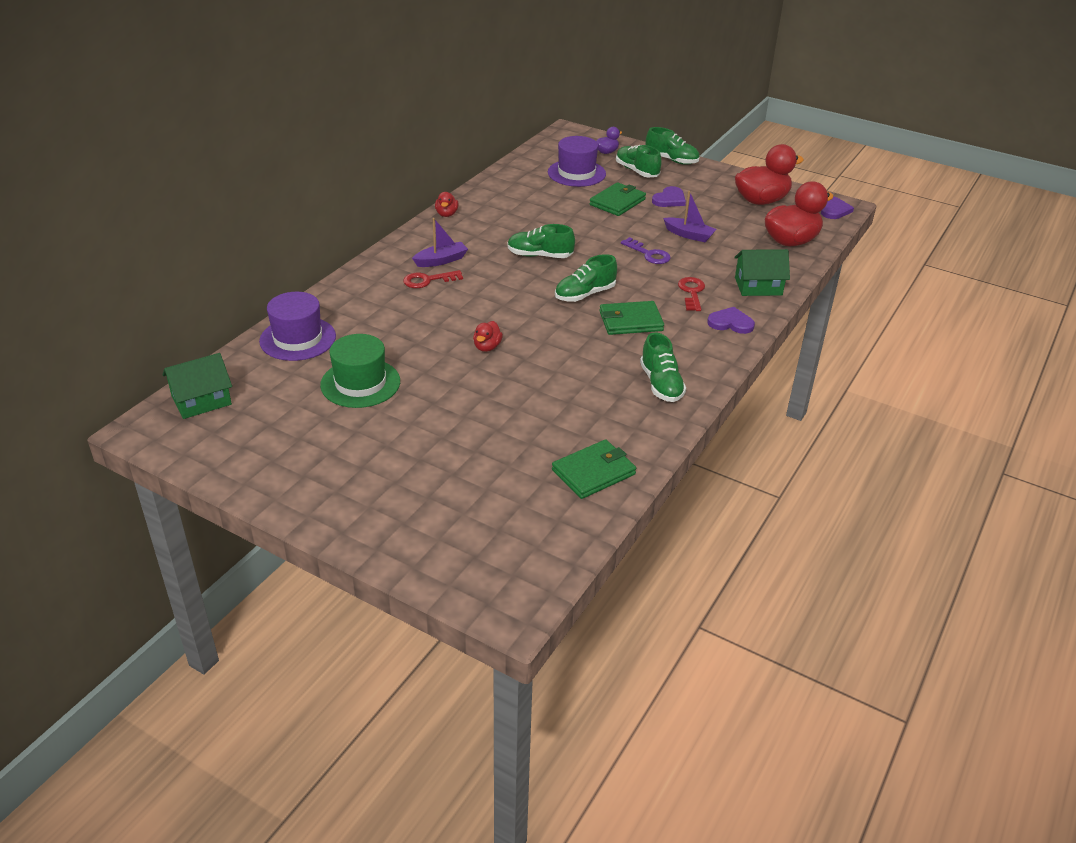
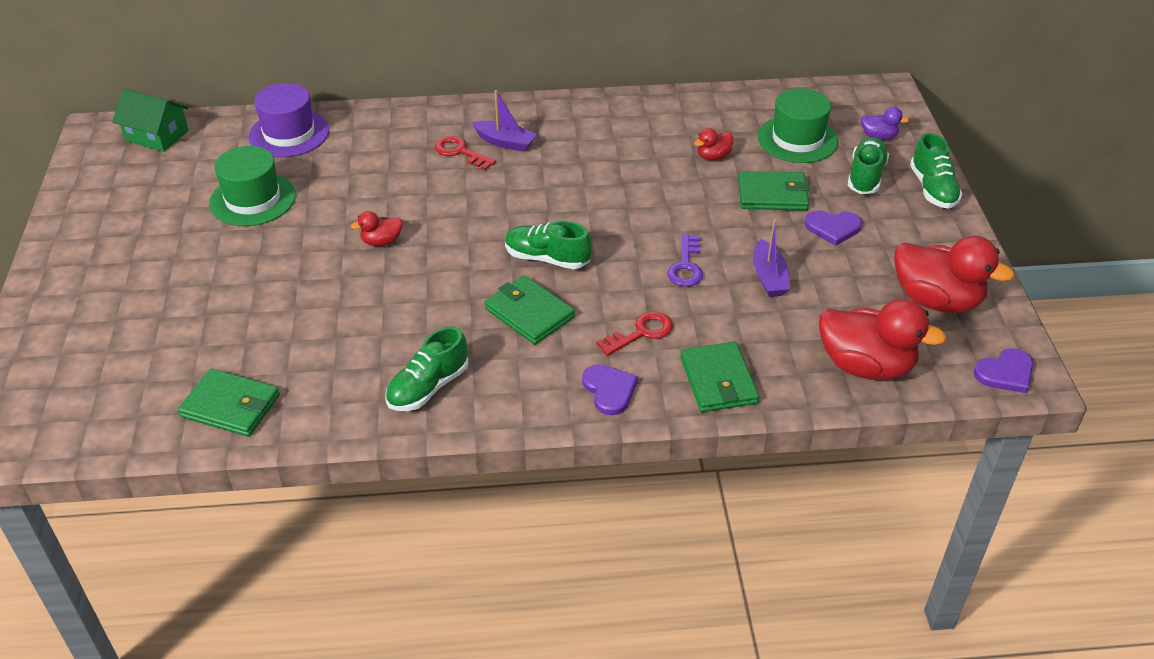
camera: 55 degrees right, 5 degrees up
red duck [435,192,458,217] -> red duck moved to [694,128,734,160]
green shoe [507,224,575,258] -> none
purple hat [548,136,606,187] -> green hat [758,88,838,163]
green house [734,249,790,296] -> green wallet [680,342,759,412]

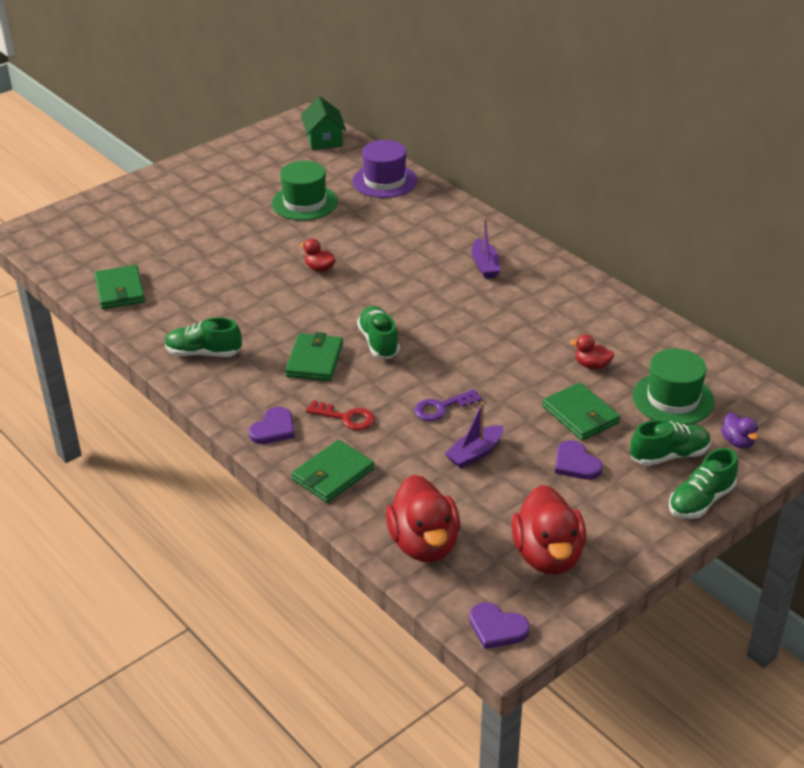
camera: 55 degrees right, 5 degrees down
red key [435,136,496,170] -> none

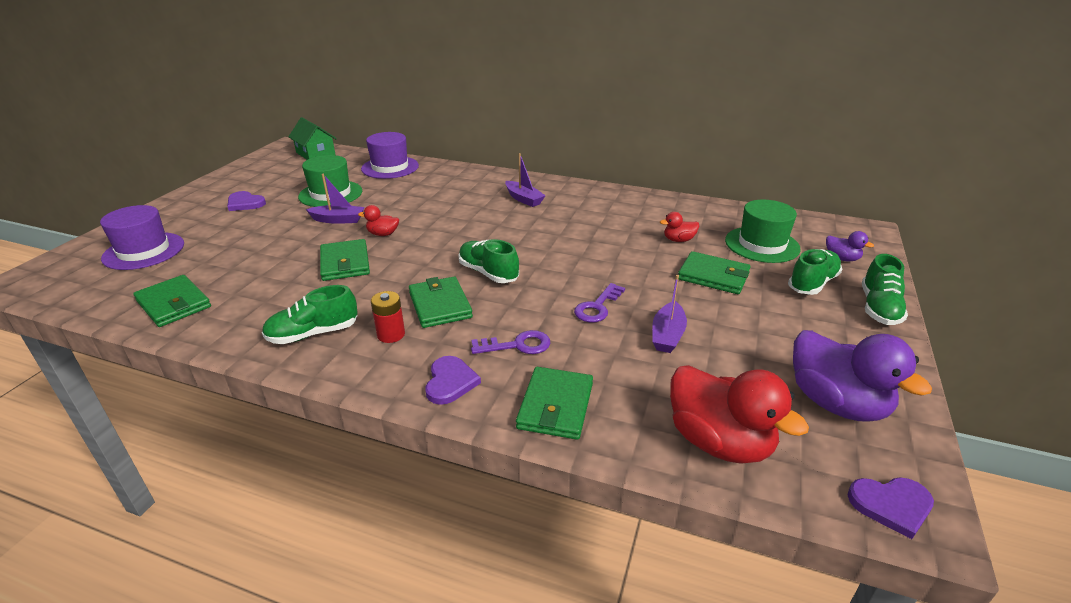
camera: 30 degrees left, 5 degrees down
red key [306,400,375,430] -> purple key [471,330,550,354]
red duck [511,485,586,575] -> purple duck [793,330,932,421]
purple heart [555,440,603,480] -> purple heart moved to [227,191,266,211]
none -> purple hat [100,205,184,270]
none -> purple boat [306,174,365,224]
none -> green wallet [320,239,370,281]
none -> red battery [371,291,405,343]

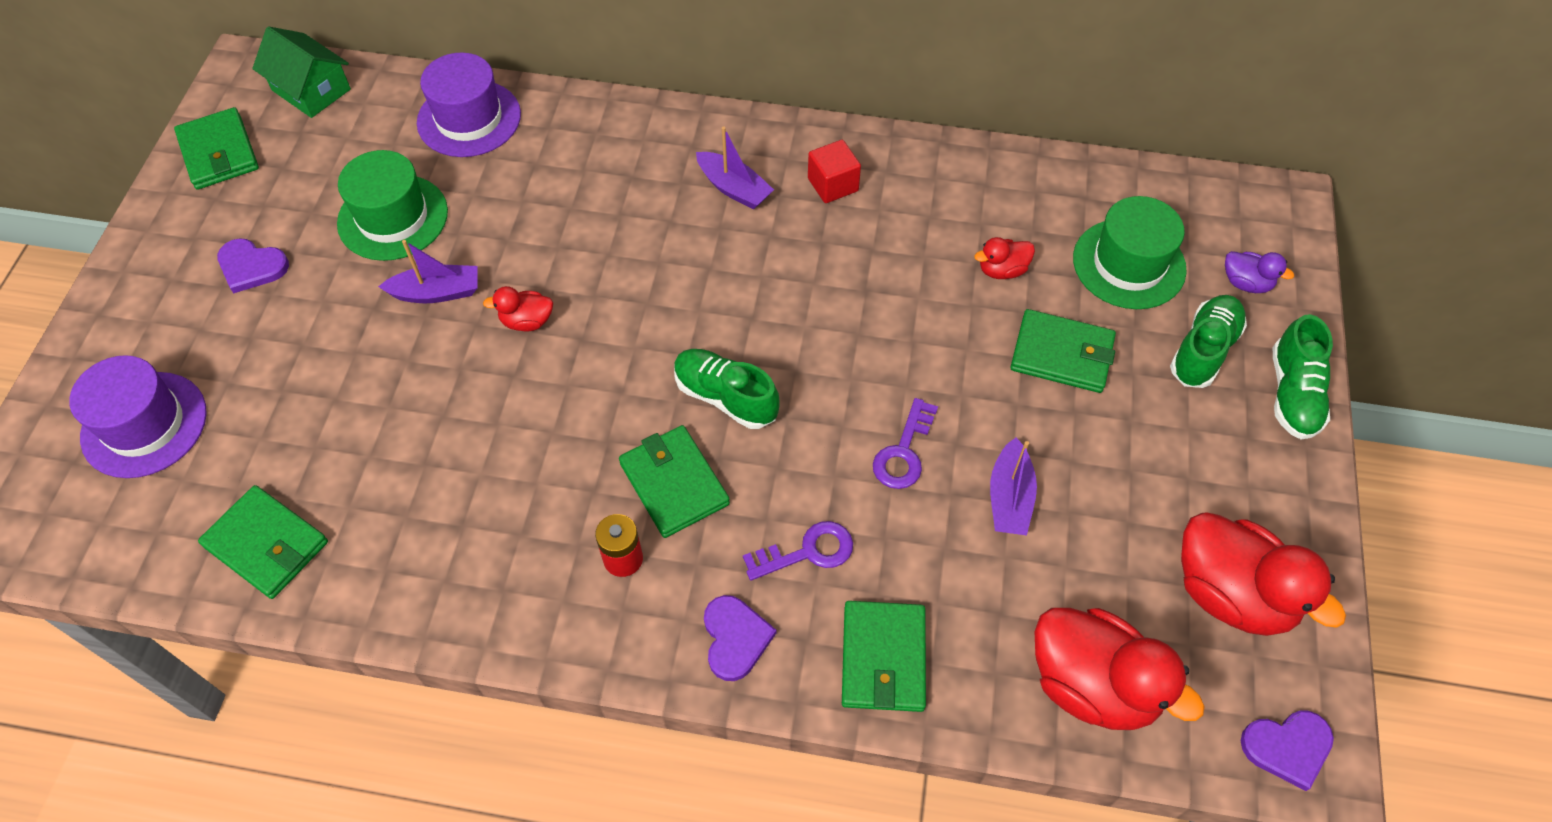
camera: 10 degrees left, 25 degrees up
green shoe [262,285,358,344] -> none
green wallet [320,239,370,281] -> green wallet moved to [174,107,259,190]
purple duck [793,330,932,421] -> red duck [1181,512,1346,636]
none -> red cube [808,140,861,203]

